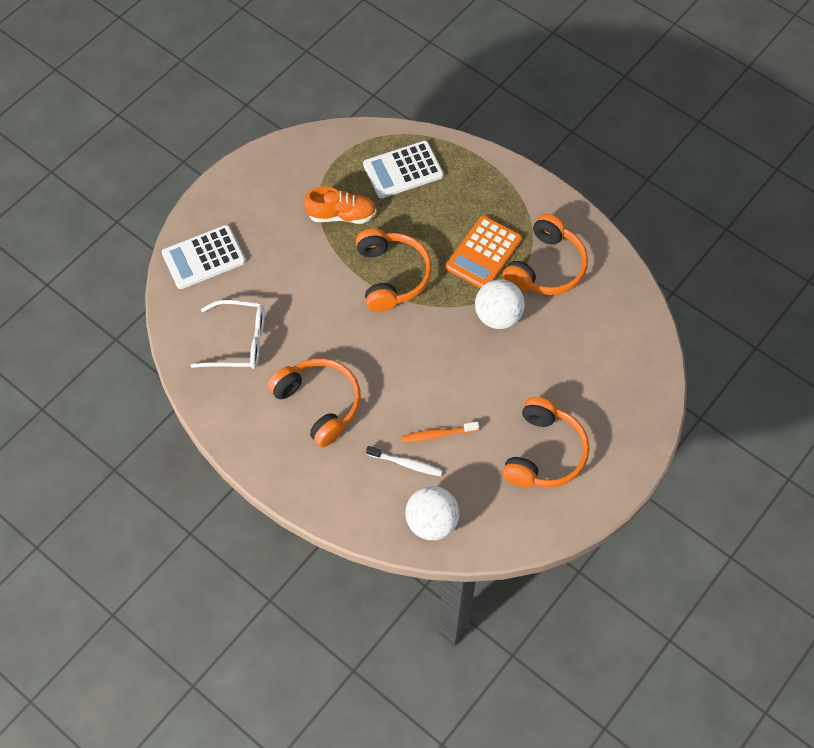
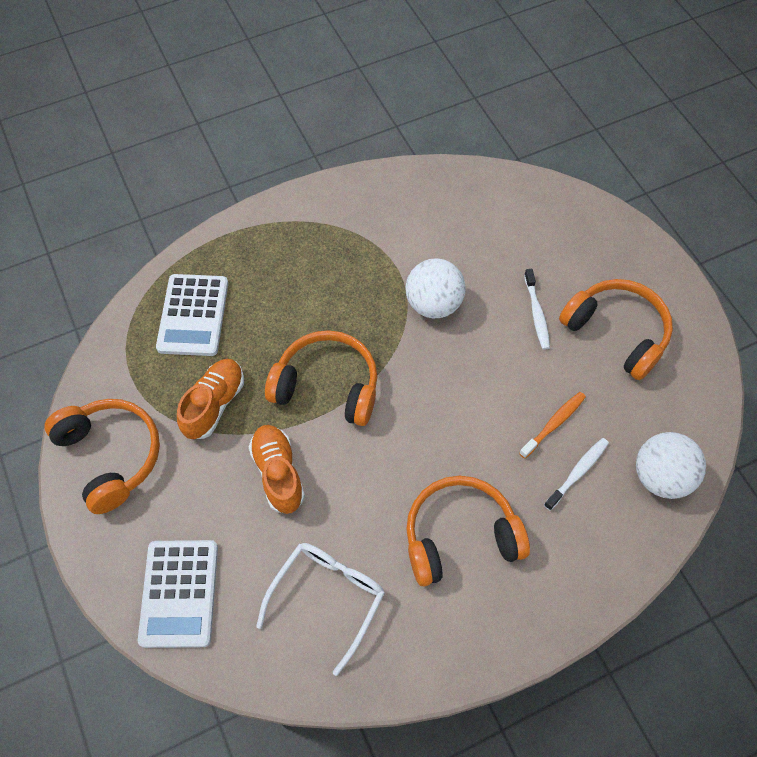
camera: 65 degrees left, 0 degrees up
orange toothbrush [402,422,479,443] -> orange toothbrush turned 150 degrees counterclockwise [519,392,586,459]
orange calculator [446,216,522,288] -> none
orange headphones [502,214,588,295] -> orange headphones moved to [45,399,160,514]
none -> orange shoe [249,425,305,514]
none -> white toothbrush [524,269,550,350]

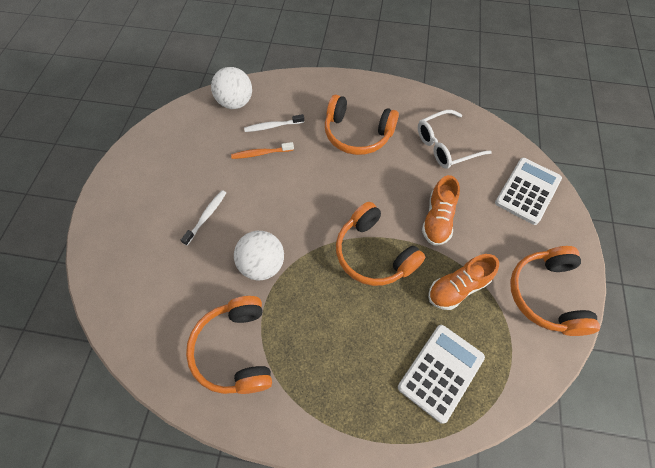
camera: 145 degrees left, 0 degrees up
orange headphones [559,279,673,380] -> orange headphones moved to [186,296,272,394]

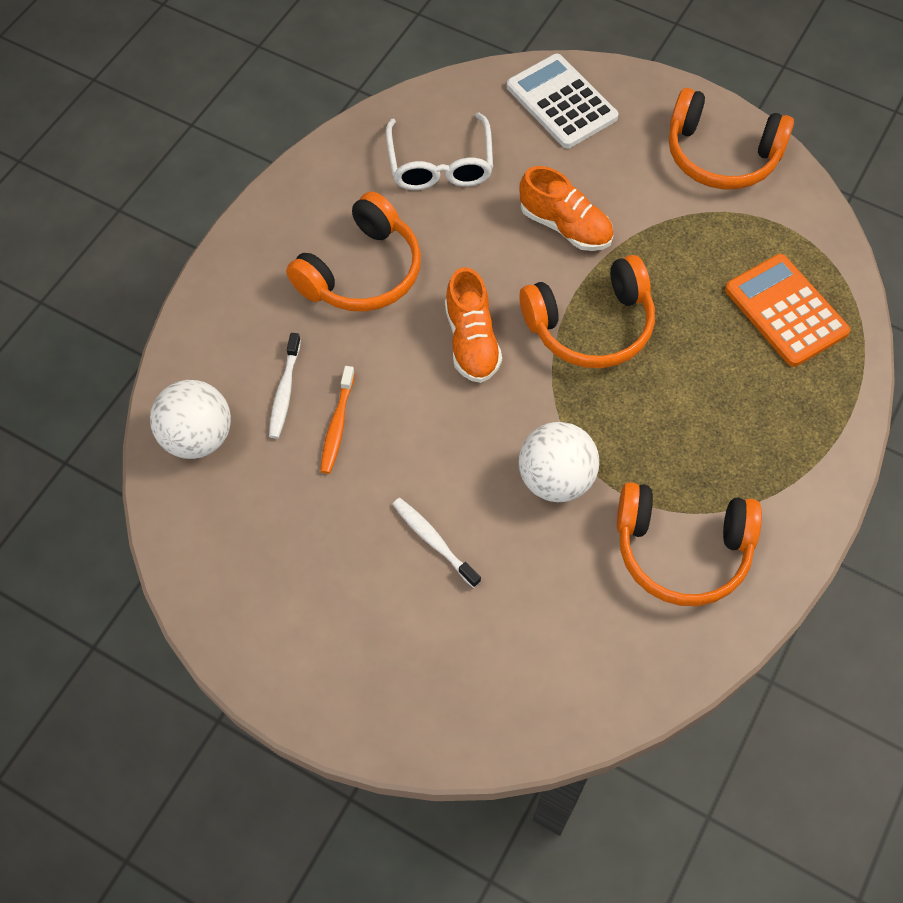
camera: 70 degrees left, 0 degrees up
white calculator [398,325,485,424] -> orange calculator [725,254,850,367]
orange shoe [428,254,499,310] -> orange shoe moved to [445,267,502,383]

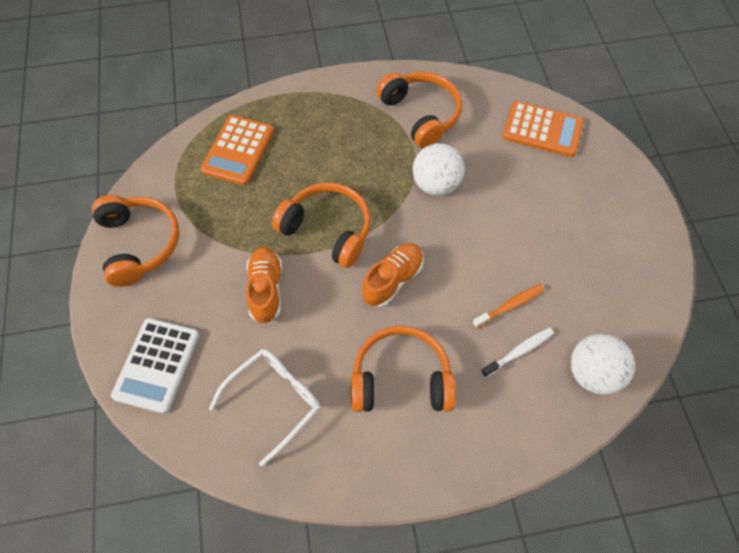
camera: 130 degrees left, 0 degrees up
white toothbrush [392,498,481,588] -> none
none -> orange calculator [502,101,584,157]

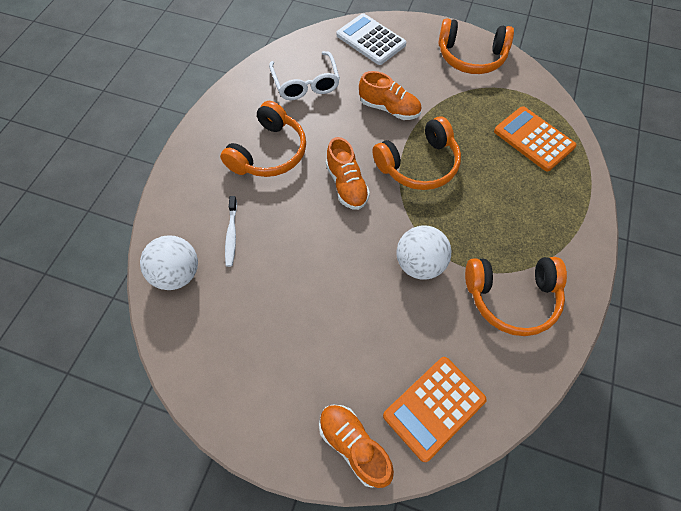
camera: 120 degrees right, 0 degrees up
orange toothbrush [472,284,545,328] -> none
none -> orange shoe [319,405,394,488]

